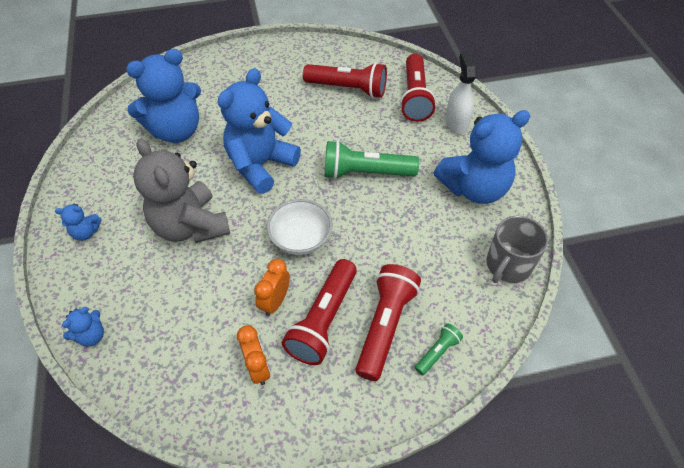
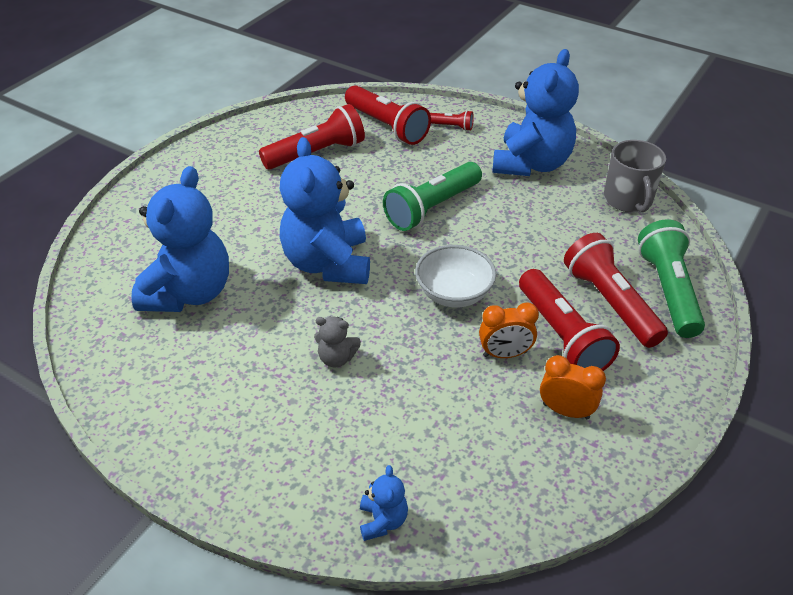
camera: 45 degrees left, 10 degrees down
blue teddy bear [55,204,102,241] -> none
grey teddy bear [133,138,230,243] -> grey teddy bear [314,317,361,367], size x0.42
orange clock [254,259,290,316] -> orange clock turned 75 degrees counterclockwise [479,302,539,358]
green flashlight [415,323,463,375] -> green flashlight [638,219,705,338], size x2.03
white spray bottle [445,52,476,135] -> red flashlight [430,110,474,131]

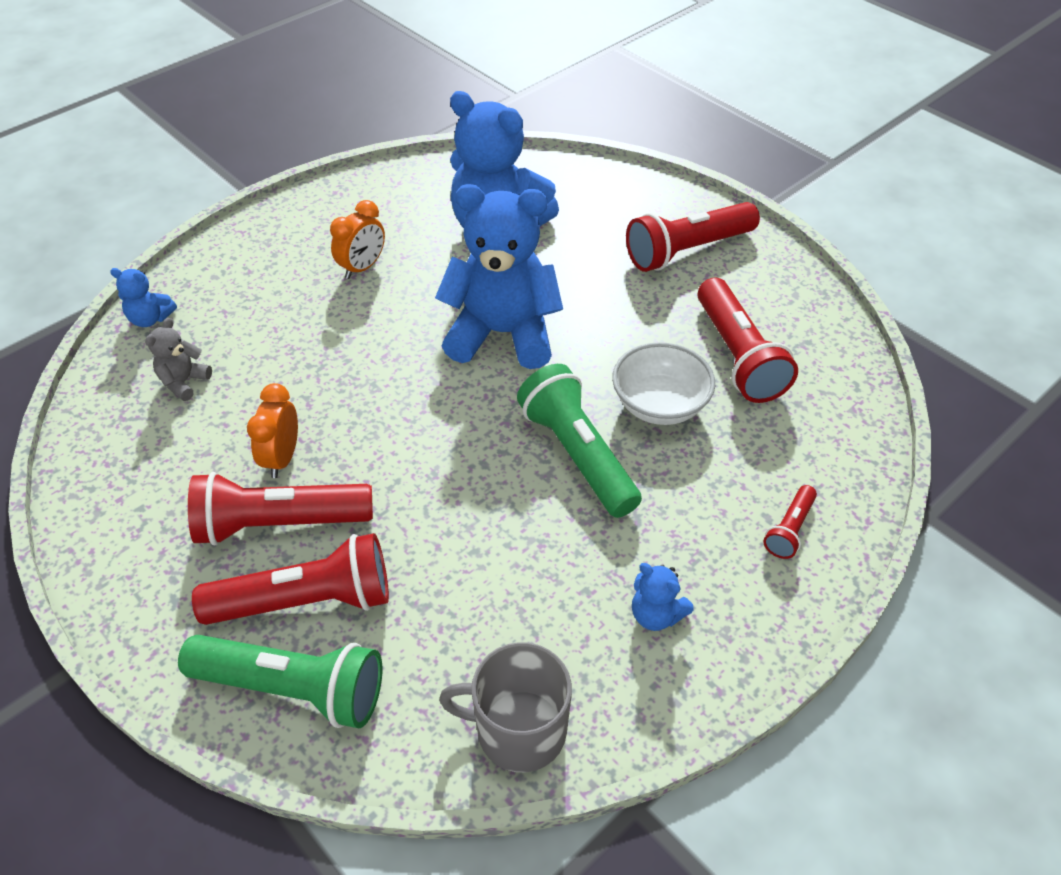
camera: 105 degrees right, 5 degrees up
grey teddy bear [314,317,361,367] -> grey teddy bear moved to [145,318,212,401]
red flashlight [345,85,431,145] -> red flashlight moved to [626,202,760,272]
white bowl [415,245,496,307] -> white bowl moved to [612,342,715,425]
blue teddy bear [492,49,579,176] -> blue teddy bear [632,563,694,631], size x0.42
orange clock [540,355,606,419] -> orange clock moved to [330,200,385,279]

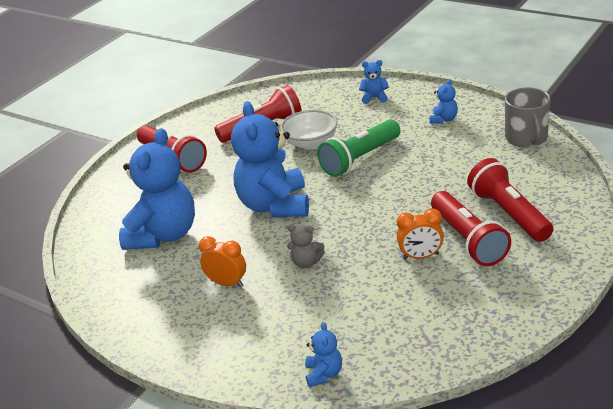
camera: 100 degrees left, 15 degrees down
grey teddy bear [145,318,212,401] -> grey teddy bear moved to [287,225,325,268]
green flashlight [178,635,382,728] -> none
red flashlight [763,485,817,559] -> blue teddy bear [359,60,389,104]

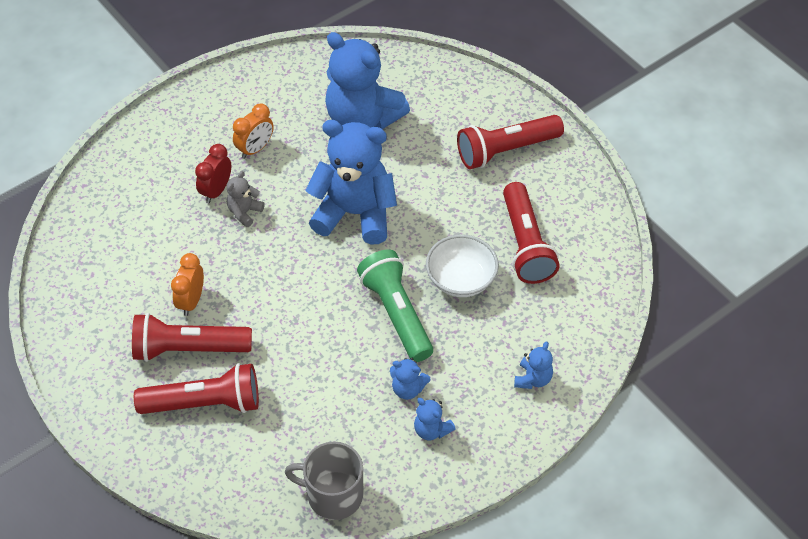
camera: 105 degrees right, 20 degrees up
blue teddy bear [305,322,342,387] -> blue teddy bear moved to [390,358,430,400]
none -> red clock [195,144,231,203]

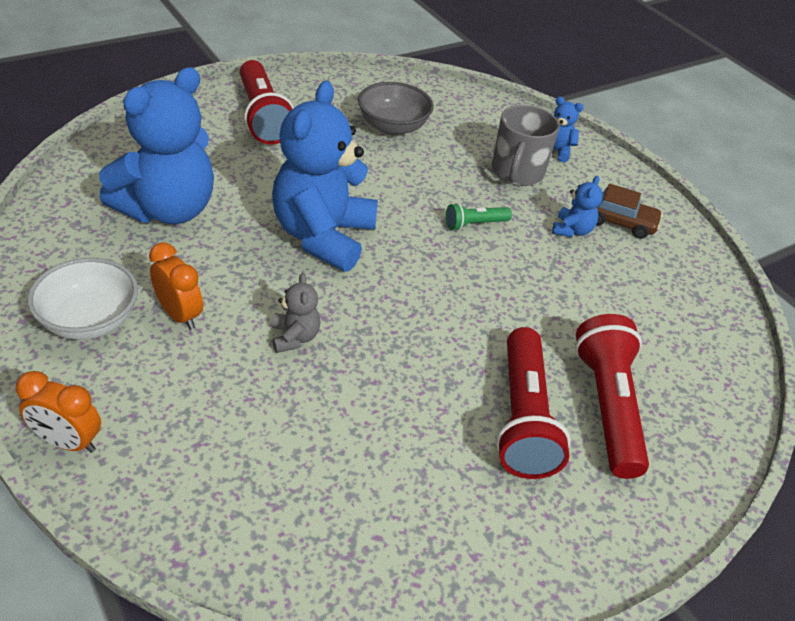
camera: 90 degrees left, 10 degrees down
orange clock [171,253,204,316] -> orange clock moved to [16,371,101,453]
red clock [195,144,231,203] -> none
grey teddy bear [227,171,265,227] -> grey teddy bear turned 135 degrees counterclockwise [272,273,320,353]
grey mug [285,442,363,520] -> grey mug moved to [492,105,560,186]
green flashlight [357,250,433,362] -> green flashlight [446,203,512,230], size x0.49
blue teddy bear [414,398,455,440] -> brown car [596,184,663,239]
white bowl [426,235,499,297] -> white bowl moved to [27,258,138,340]
red flashlight [503,182,560,284] -> grey bowl [358,82,434,135]

